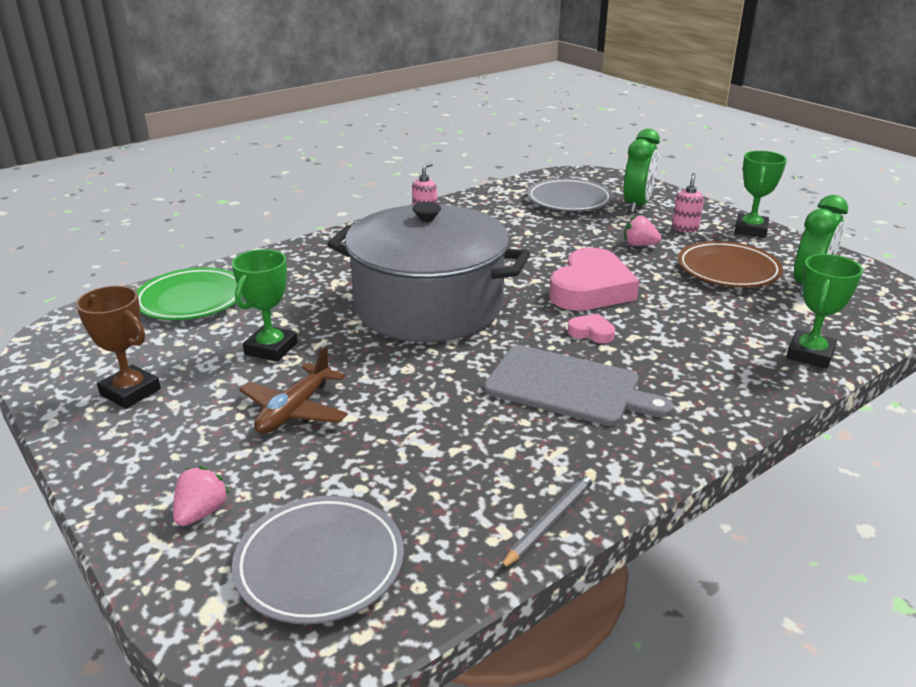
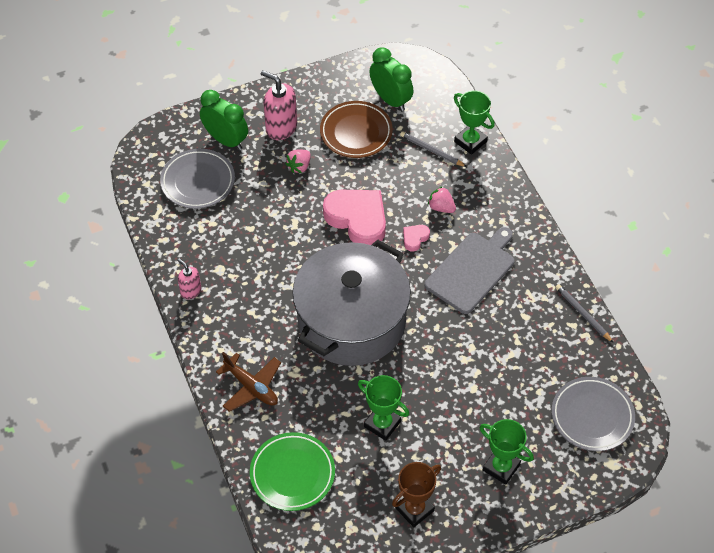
camera: 75 degrees left, 25 degrees up
pink strawberry [173,466,230,526] -> pink strawberry moved to [428,186,456,213]
brown plane [239,346,348,434] -> brown plane moved to [216,352,281,412]
pink soap dispenser [672,173,704,232] -> pink soap dispenser [261,70,297,140], size x1.73
green trophy [734,151,787,238] -> green trophy moved to [479,419,534,485]
none -> grey pencil [400,131,467,167]

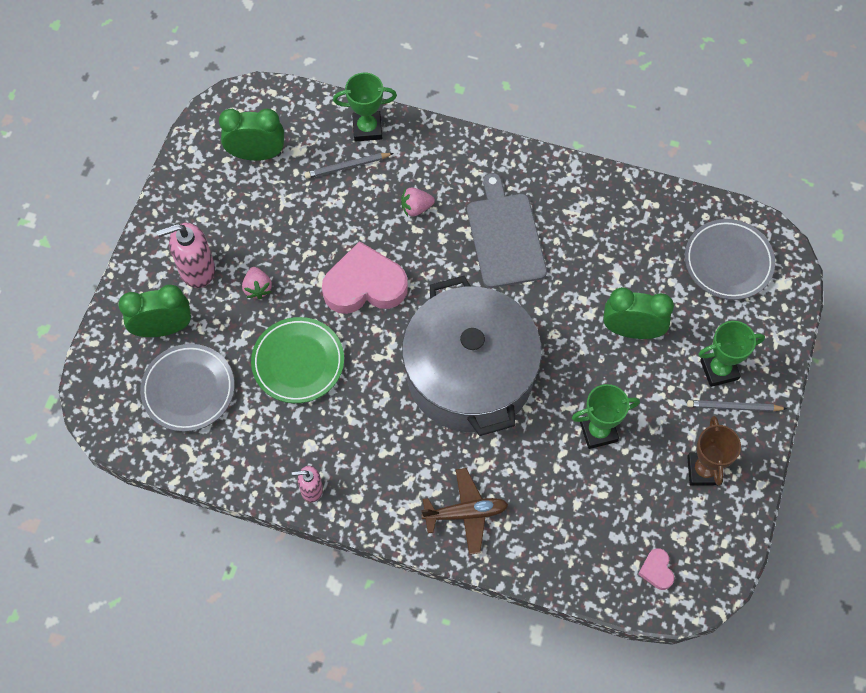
camera: 50 degrees left, 10 degrees up
green plate [250,432,335,511] -> green plate moved to [251,317,344,403]
brown plate [320,101,393,158] -> none
pink heart [403,225,430,252] -> pink heart moved to [638,548,674,590]
grey pencil [555,284,613,343] -> grey pencil moved to [687,400,787,412]
none -> green clock [603,287,674,339]

